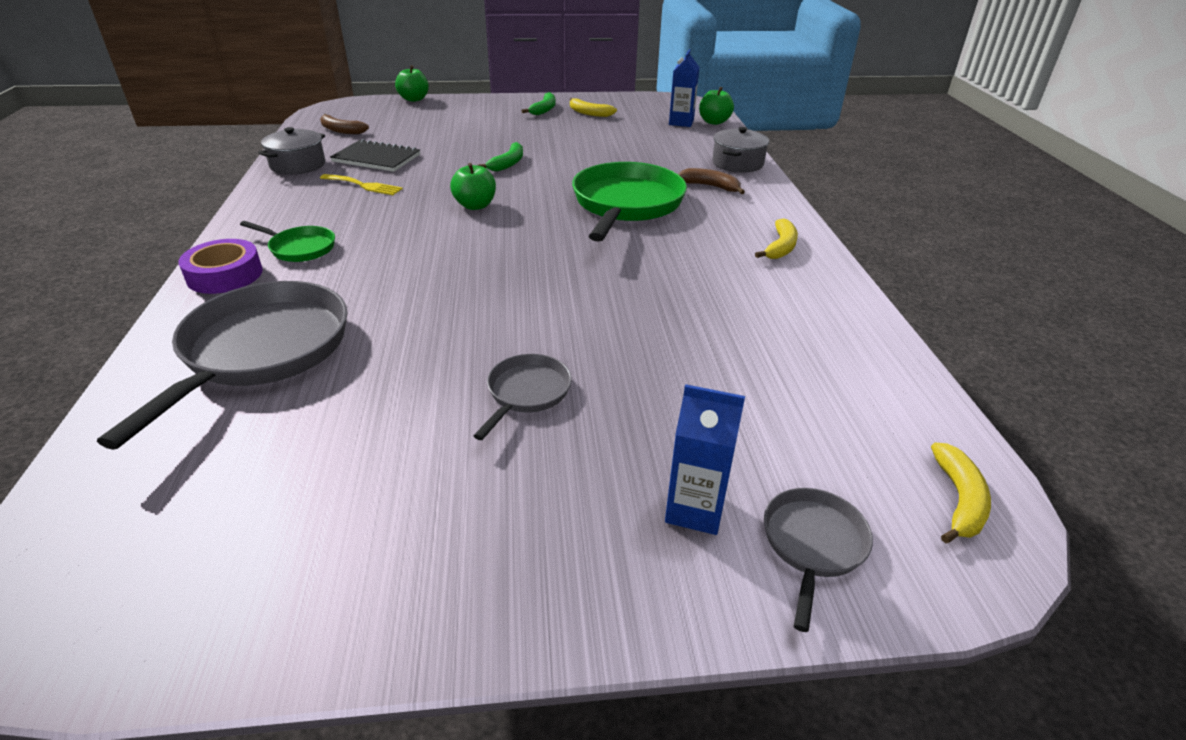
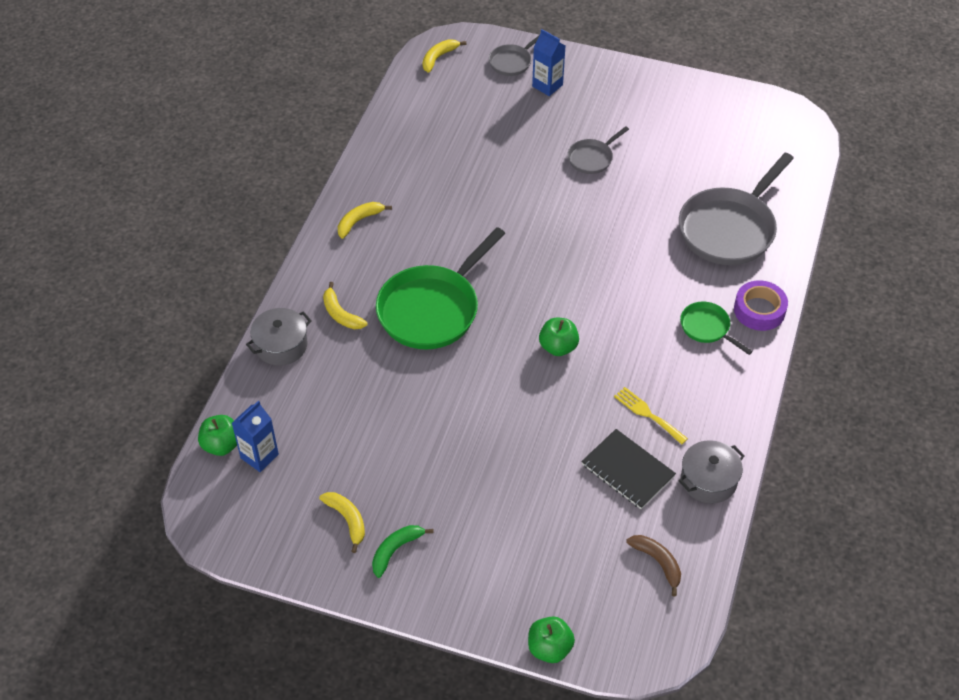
camera: 155 degrees left, 15 degrees up
green banana [477,142,523,171] -> none
brown banana [678,168,745,194] -> yellow banana [323,282,368,329]

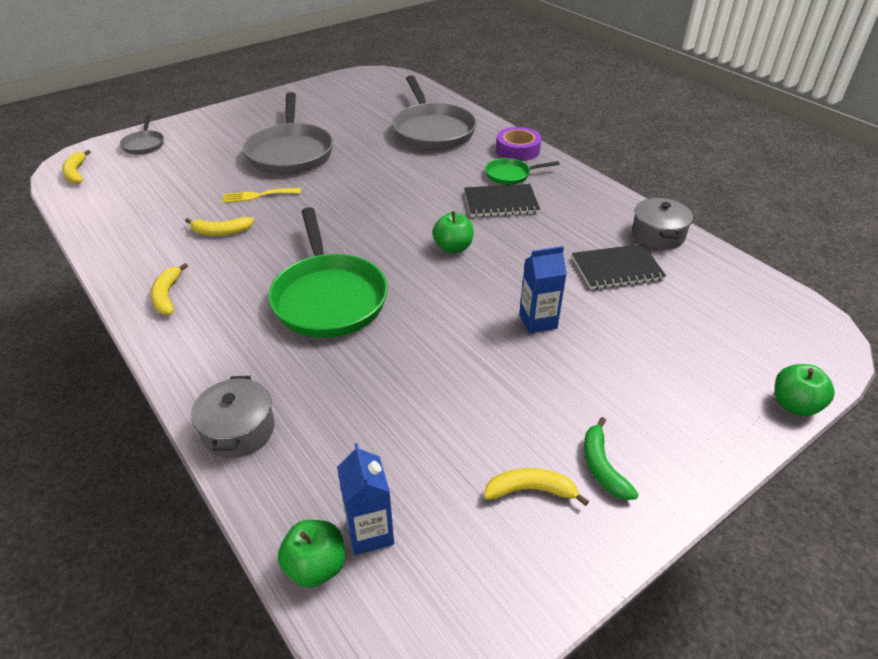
camera: 55 degrees left, 10 degrees down
yellow banana [323,282,368,329] -> yellow banana moved to [185,217,254,236]
blue carton [532,29,565,96] -> blue carton moved to [519,246,567,334]
grey pan [568,126,629,174] -> grey pan [243,92,333,175], size x2.05
yellow fork [614,387,688,445] -> yellow fork moved to [222,188,301,203]
brown banana [626,535,681,596] -> none
none -> black notebook [464,184,540,217]

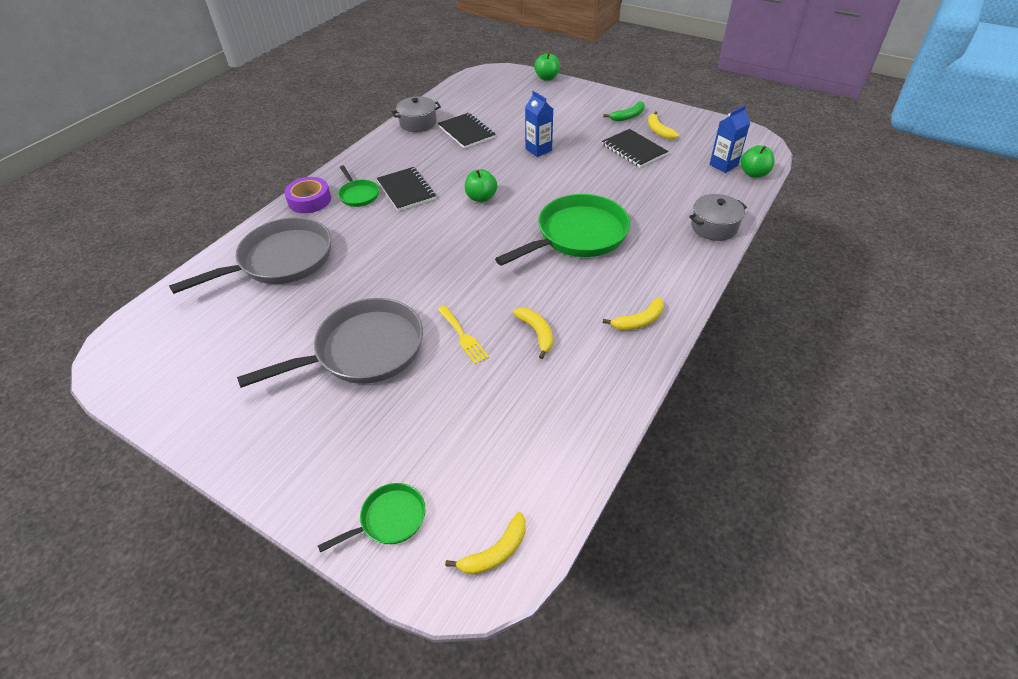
camera: 110 degrees left, 5 degrees up
grey pan [120,115,164,155] -> green pan [318,483,425,552]
none -> black notebook [602,129,668,167]

